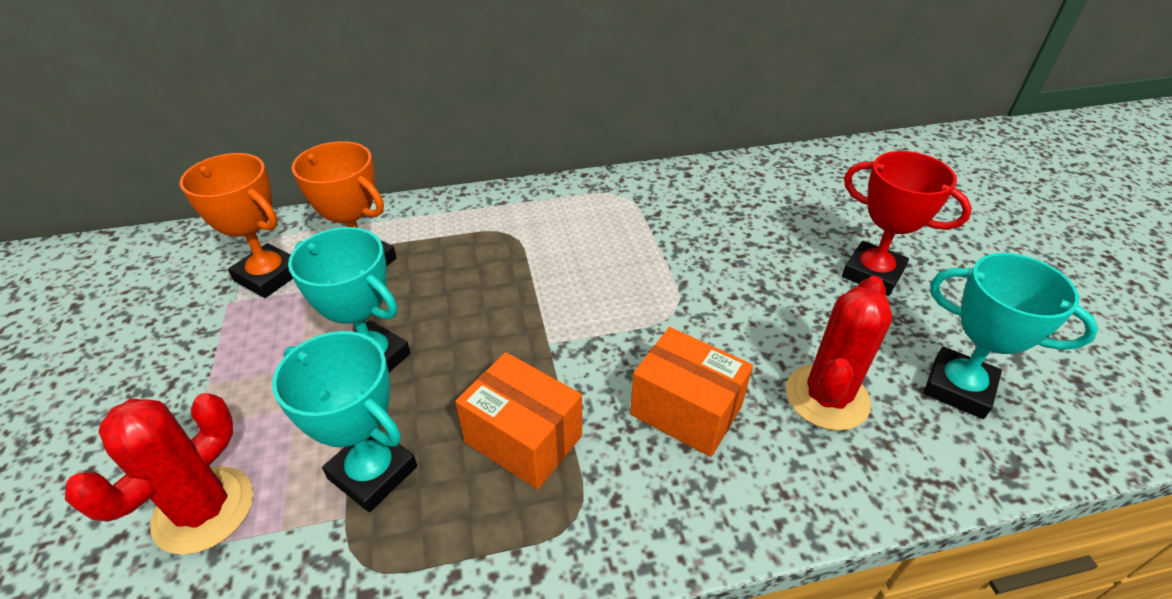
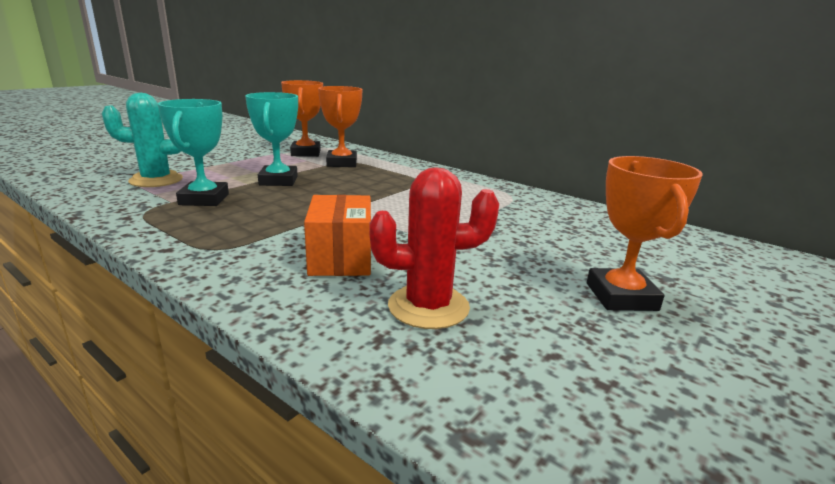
camera: 50 degrees right, 20 degrees down
red cactus [65,393,253,555] -> turquoise cactus [102,93,183,187]
orange box [455,352,582,489] -> none
red trophy [842,151,972,296] -> orange trophy [587,156,703,311]
turquoise trophy [924,253,1098,419] -> none

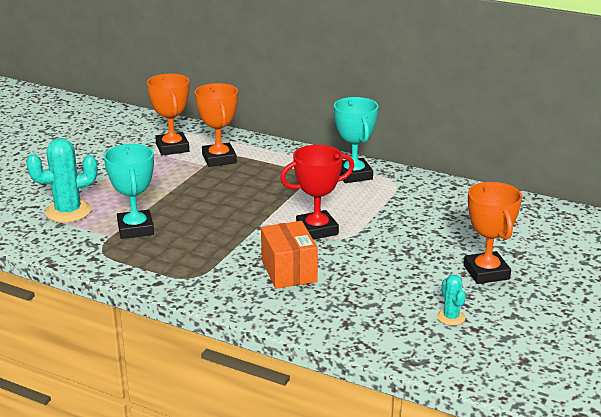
camera: 10 degrees left, 5 degrees up
turquoise trophy [245,92,298,186] -> turquoise trophy moved to [334,97,378,183]
red cactus [369,167,499,329] -> none
none -> red trophy [280,145,354,240]
none -> turquoise cactus [437,275,466,326]

